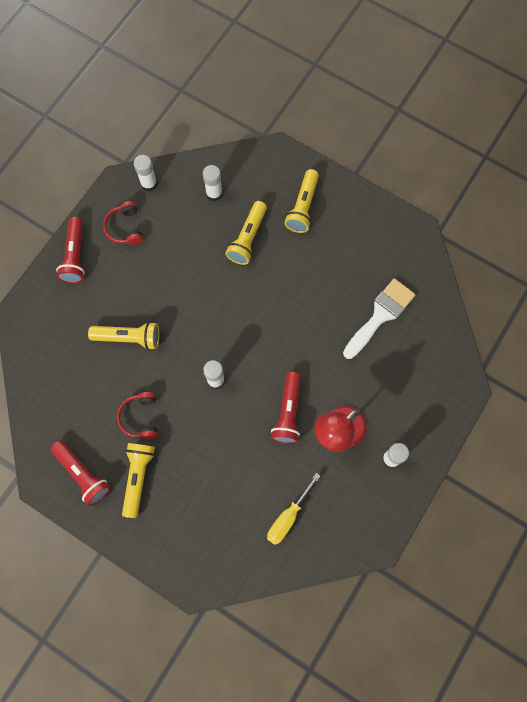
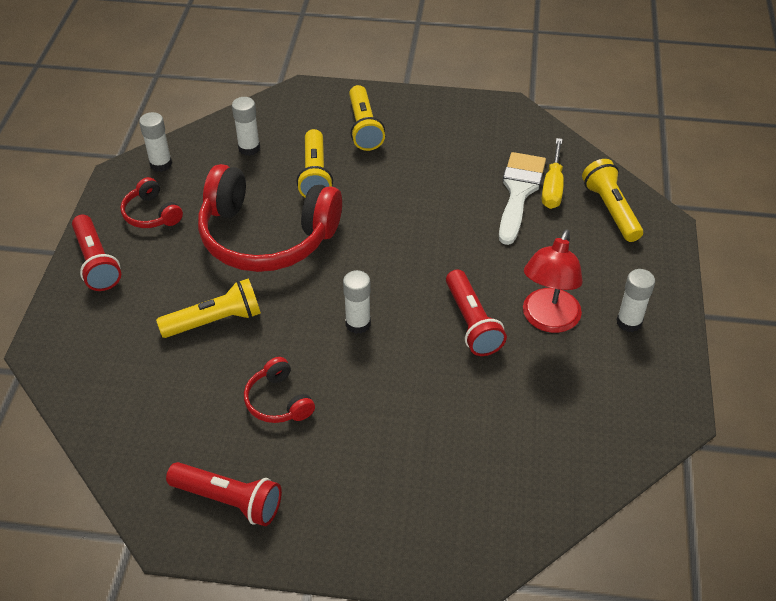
camera: 25 degrees left, 25 degrees down
yellow flashlight [122,443,155,518] -> yellow flashlight moved to [582,159,643,242]
yellow screwdriver [267,473,320,545] -> yellow screwdriver moved to [542,138,564,209]
none -> red headphones [198,164,342,272]

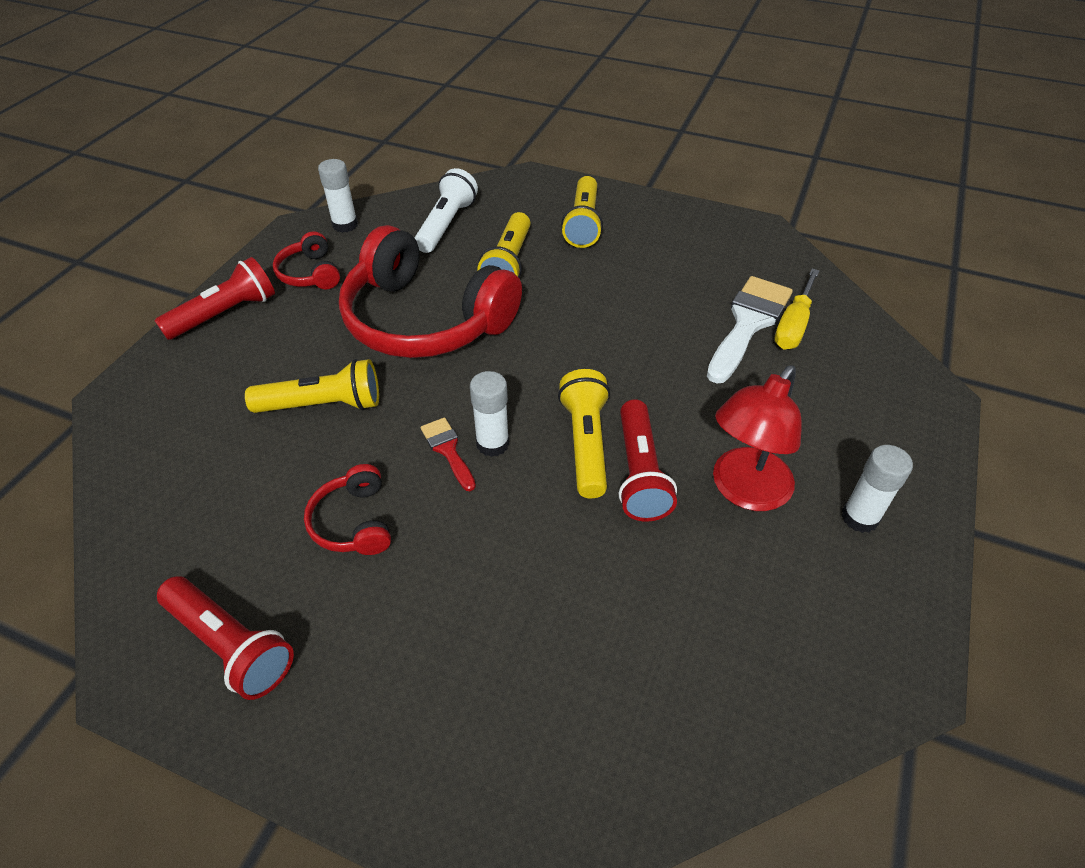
camera: 15 degrees right, 0 degrees up
red flashlight [72,215,121,291] -> red flashlight turned 120 degrees counterclockwise [155,257,275,340]
white glue stick [232,97,260,156] -> white flashlight [415,168,478,253]
yellow flashlight [582,159,643,242] -> yellow flashlight moved to [558,369,610,498]
none -> red brush [421,417,476,491]

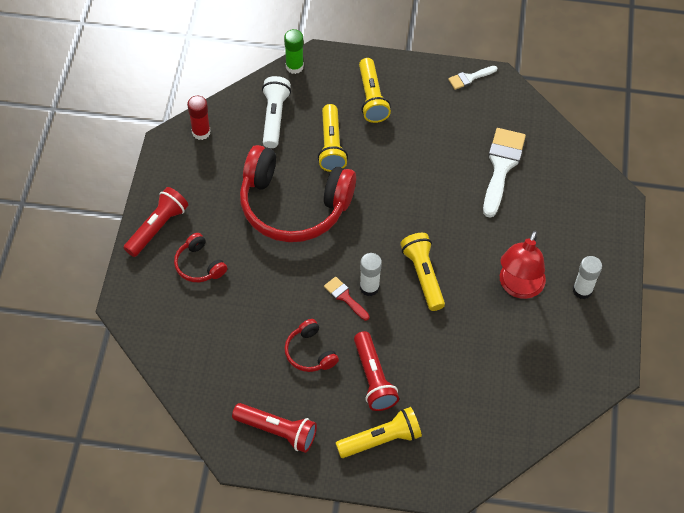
camera: 15 degrees left, 10 degrees up
yellow flashlight [245,359,379,413] -> yellow flashlight moved to [336,407,422,458]
red headphones [273,231,340,289] -> red headphones moved to [174,233,227,282]
white glue stick [318,159,358,233] -> red glue stick [187,96,211,140]
red flashlight [619,399,677,522] -> red flashlight moved to [354,331,399,411]
yellow screwdriver [774,269,819,349] -> none
none -> green glue stick [284,29,304,74]
none -> white brush [448,66,497,90]

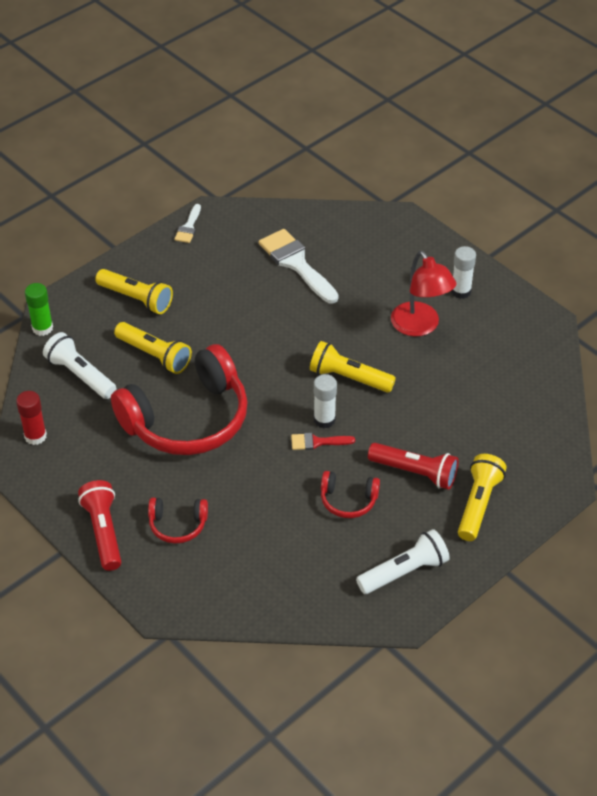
camera: 50 degrees left, 10 degrees down
red flashlight [232,403,317,453] -> white flashlight [356,529,450,594]

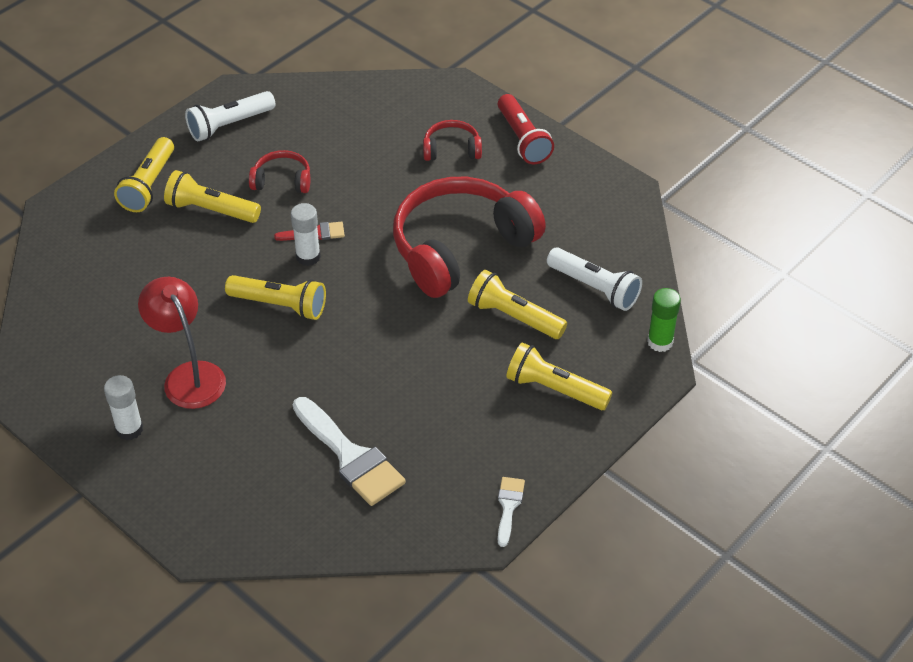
camera: 175 degrees right, 0 degrees up
red glue stick [16,391,47,445] -> none
red flashlight [368,443,459,490] -> yellow flashlight [164,170,261,223]

